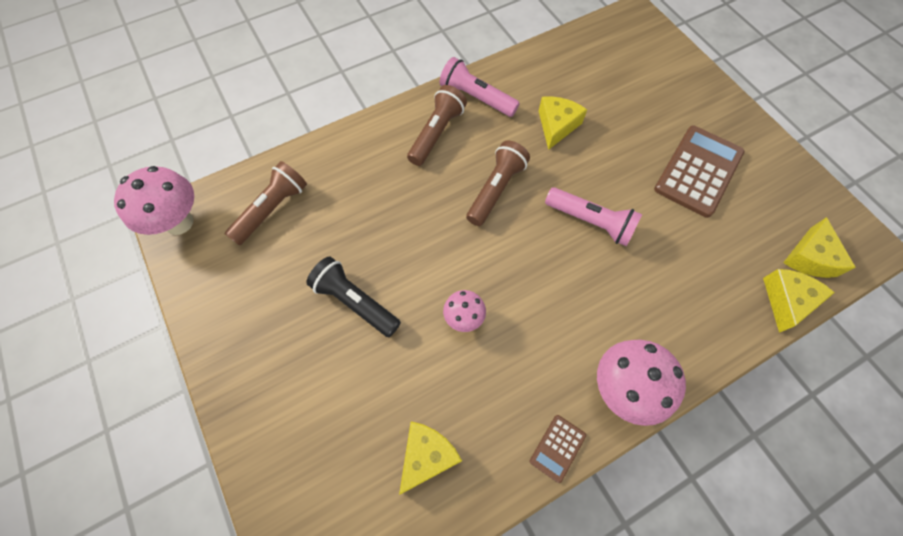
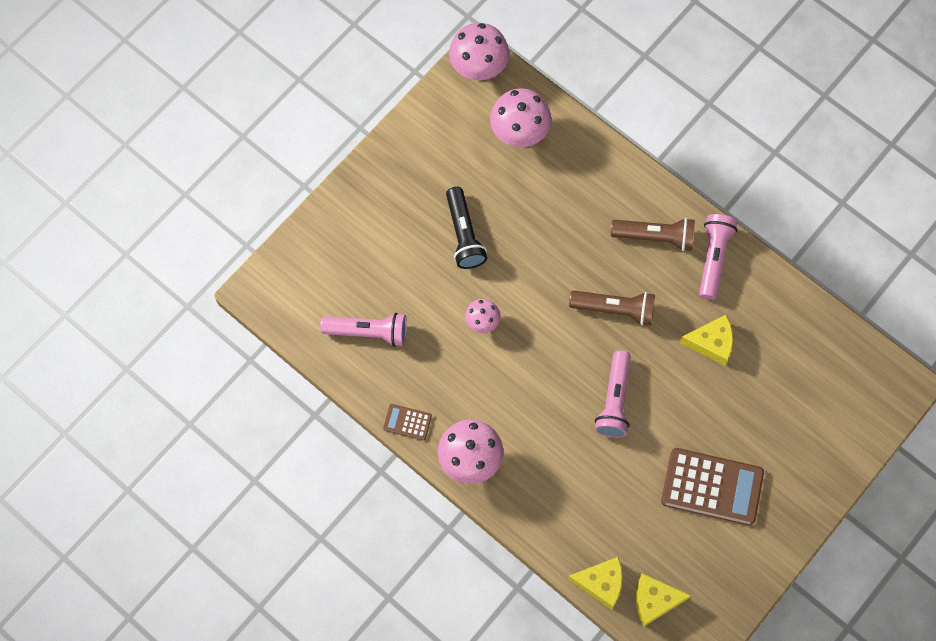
camera: 70 degrees right, 5 degrees up
brown flashlight [225,161,307,245] -> pink mushroom [490,88,551,147]
black flashlight [306,256,401,337] -> black flashlight turned 150 degrees clockwise [446,187,487,269]
yellow cheese [399,422,462,495] -> pink flashlight [320,313,407,347]

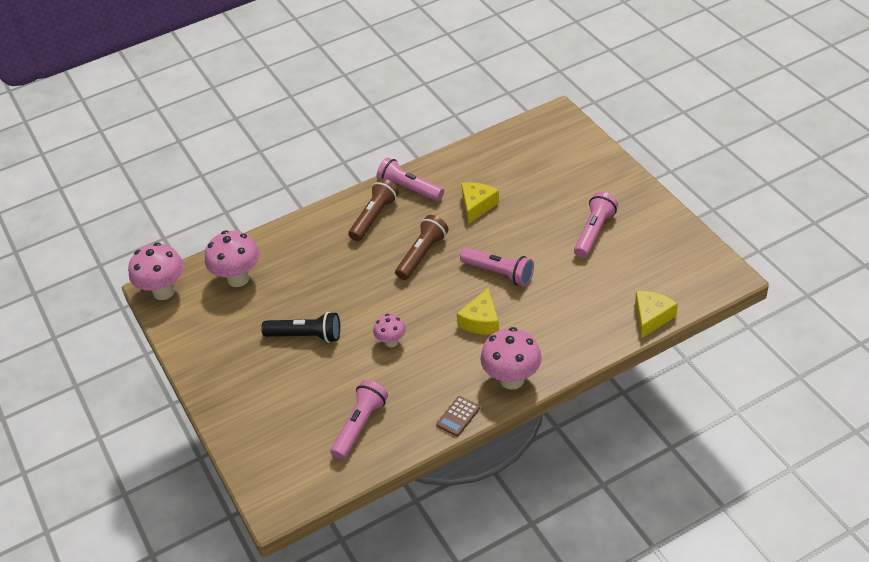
camera: 65 degrees left, 25 degrees down
yellow cheese [635,573,691,626] -> yellow cheese moved to [457,288,499,335]
brown calculator [661,448,764,526] -> pink flashlight [574,192,618,258]

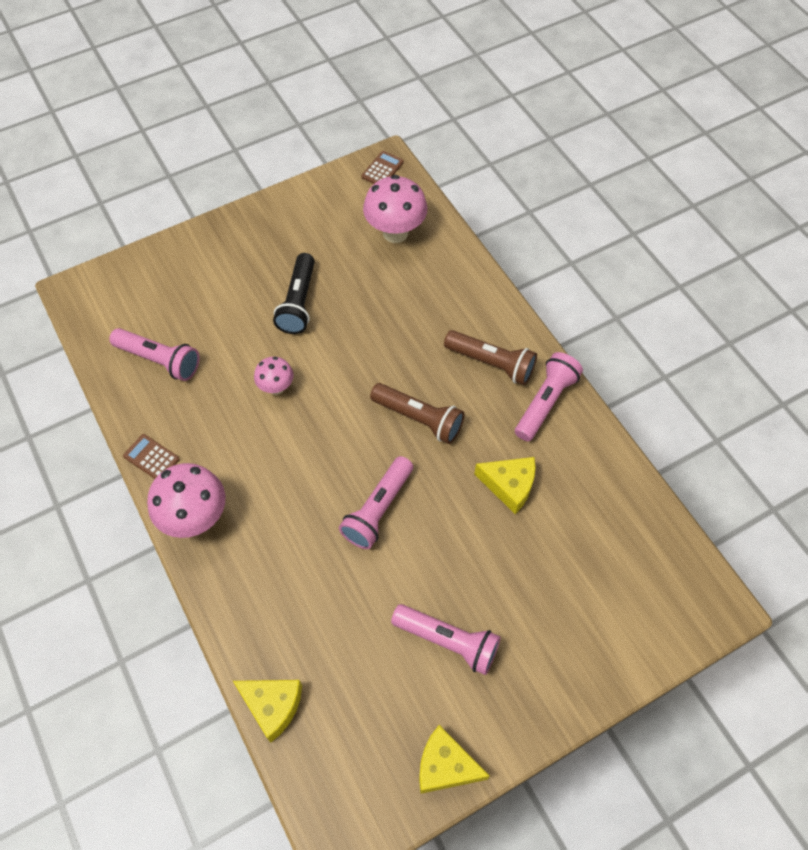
camera: 85 degrees right, 15 degrees up
pink mushroom [128,242,184,300] -> brown calculator [362,151,404,184]
yellow cheese [457,288,499,335] -> yellow cheese moved to [419,725,490,794]

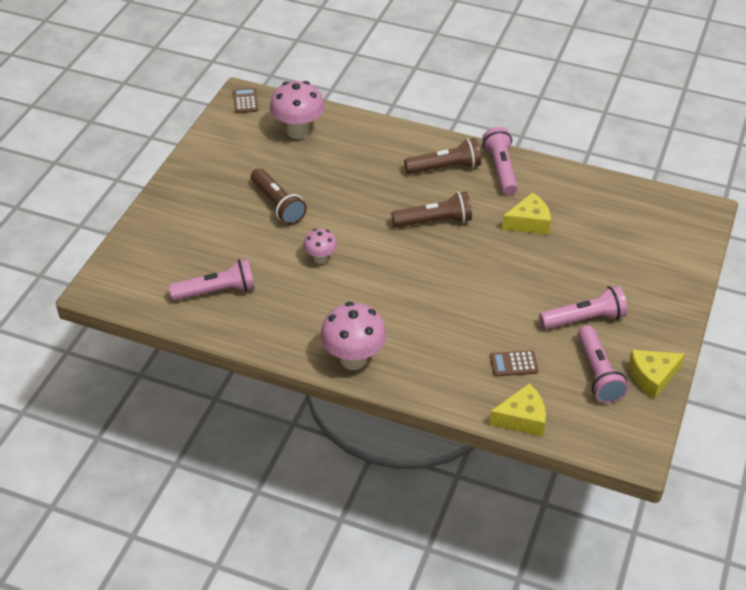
camera: 40 degrees left, 15 degrees down
brown calculator [123,434,180,479] -> brown calculator moved to [490,350,538,376]
black flashlight [273,253,315,334] -> brown flashlight [251,168,307,225]
pink flashlight [339,456,413,549] -> pink flashlight moved to [578,325,629,404]

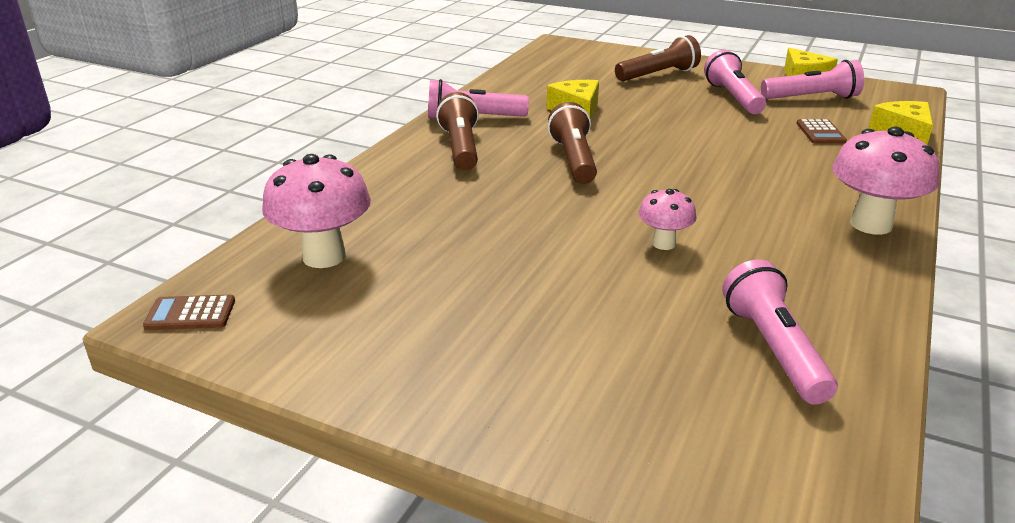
camera: 85 degrees left, 15 degrees down
brown flashlight [251,168,307,225] -> brown flashlight moved to [615,35,701,81]

